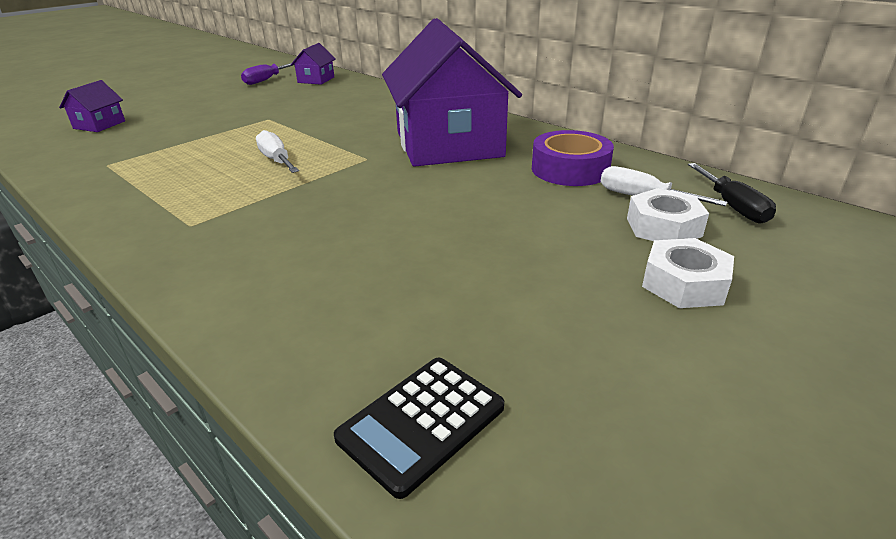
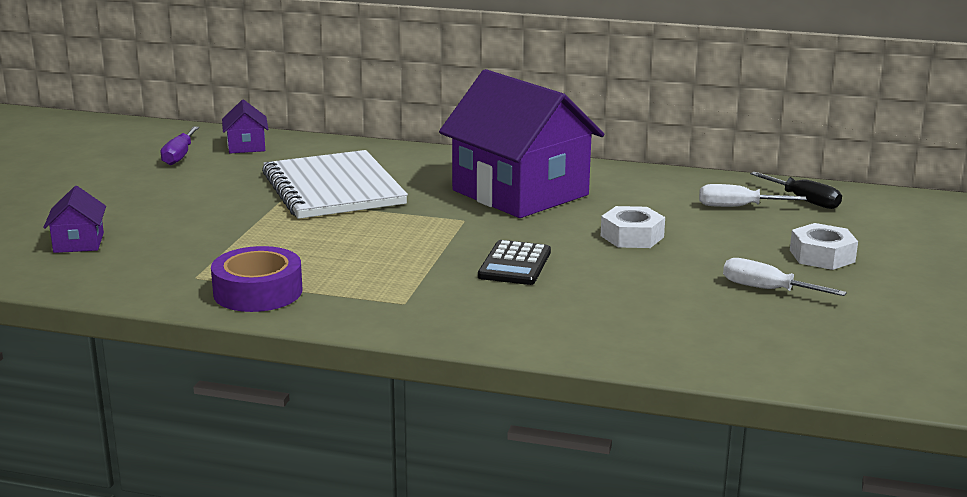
camera: 30 degrees left, 10 degrees down
white screwdriver [256,130,299,173] -> white screwdriver moved to [723,258,847,296]
black calculator [334,358,504,499] -> black calculator moved to [478,240,551,285]
purple tape [532,130,614,186] -> purple tape moved to [211,246,302,312]
white nut [627,188,709,241] -> white nut moved to [601,206,665,248]
none -> white notebook [262,150,408,219]

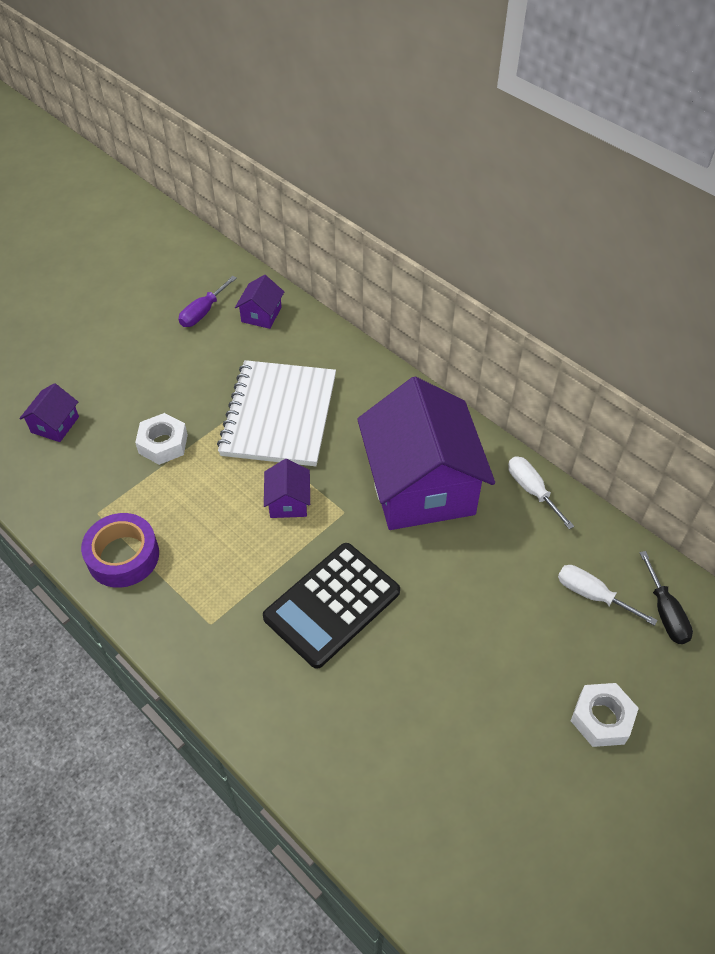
camera: 30 degrees right, 30 degrees up
black calculator [478,240,551,285] -> black calculator [263,543,400,669], size x1.61
white nut [601,206,665,248] -> white nut moved to [135,413,188,465]
white screwdriver [723,258,847,296] -> white screwdriver moved to [508,457,574,529]
none -> purple house [264,459,310,518]

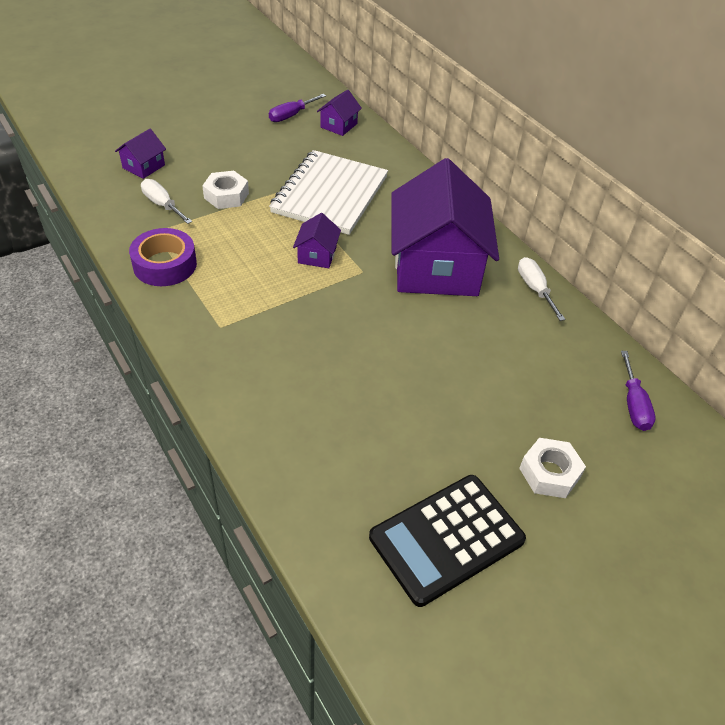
camera: 10 degrees right, 5 degrees down
black calculator [263,543,400,669] -> black calculator moved to [369,475,526,607]
white screwdriver [558,565,658,626] -> white screwdriver moved to [141,179,192,224]
black screwdriver [639,551,693,644] -> purple screwdriver [621,351,656,431]

